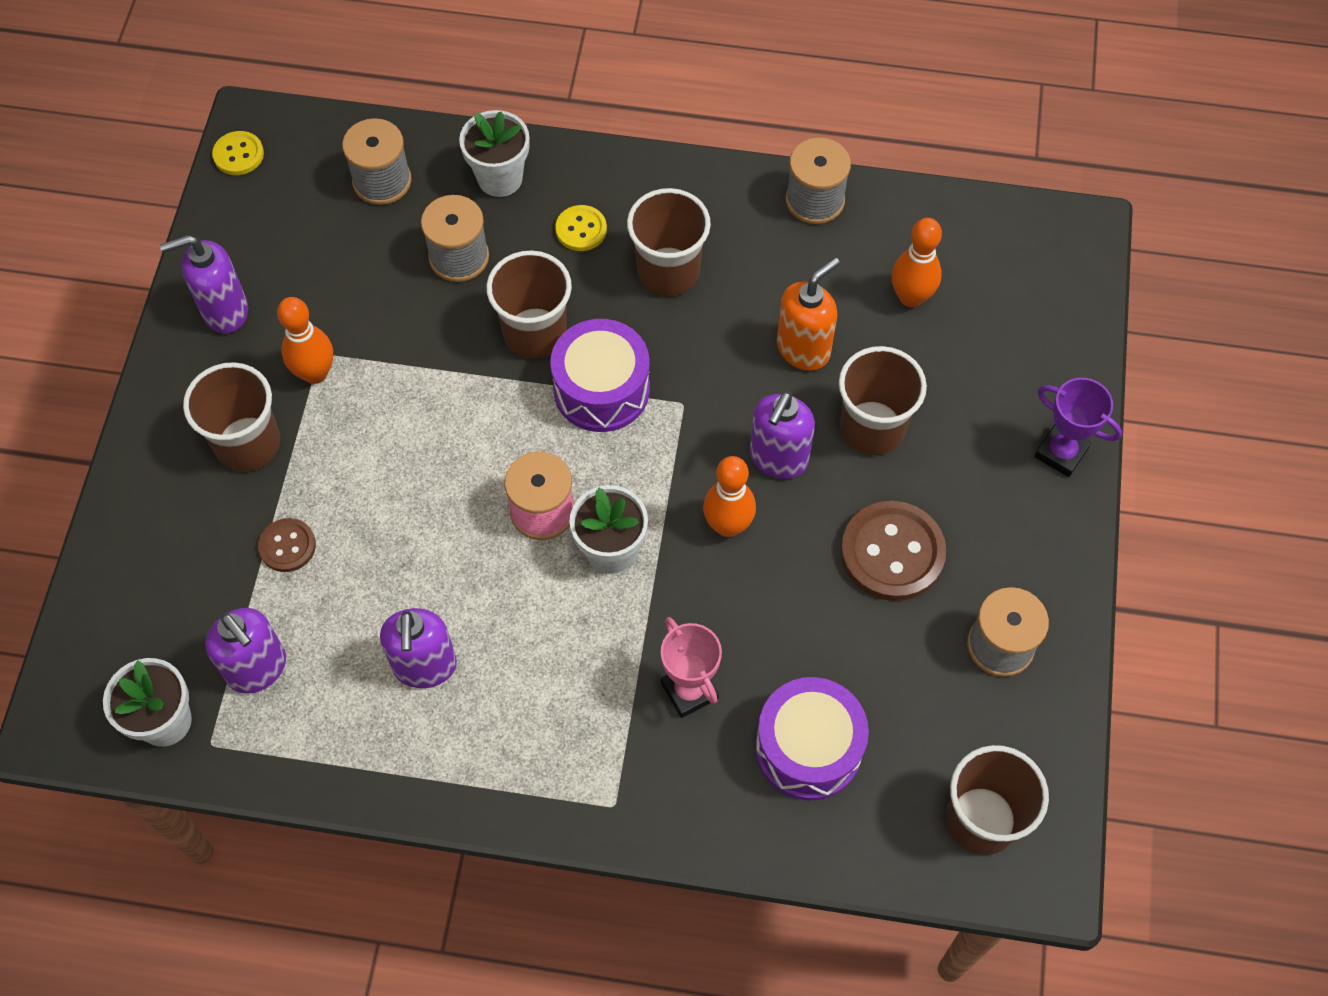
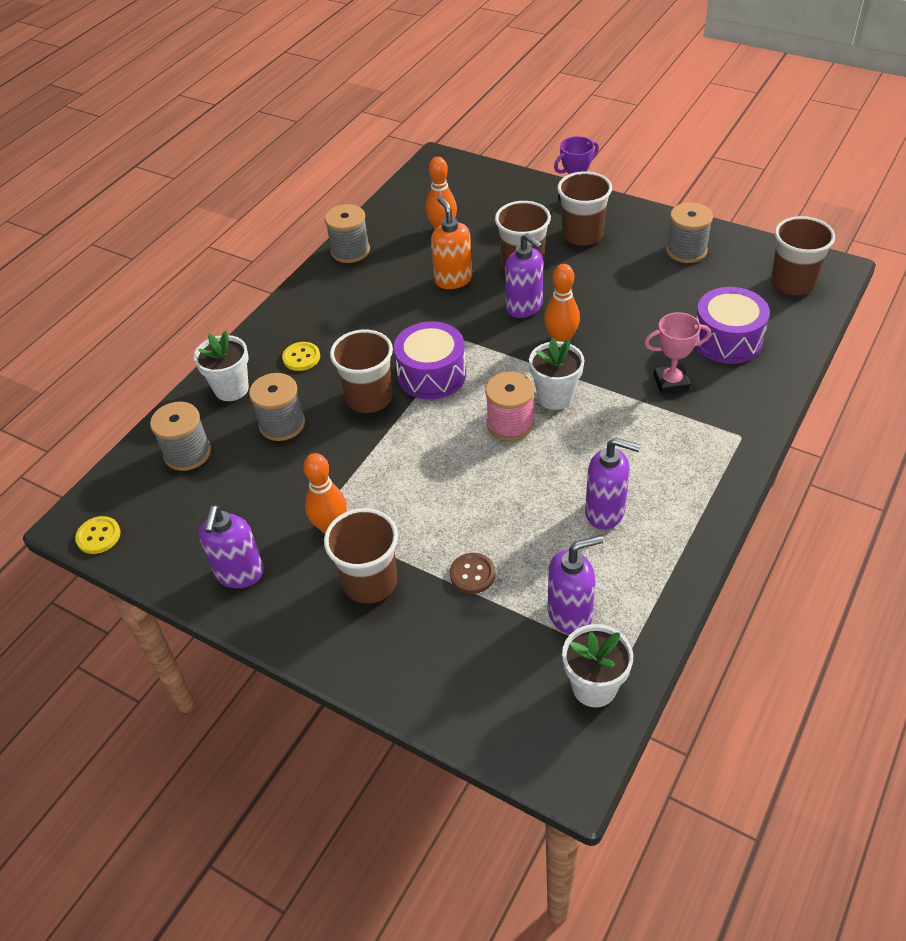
camera: 65 degrees left, 15 degrees down
brown cup [627,188,711,296] -> brown cup moved to [557,171,612,246]
brown button [841,501,946,601] -> none

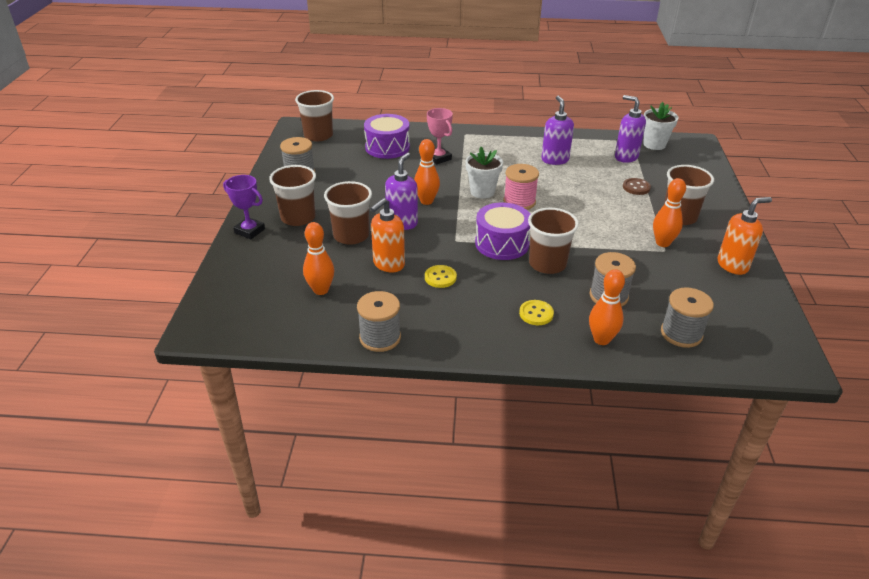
camera: 120 degrees left, 10 degrees down
yellow button [75,516,120,554] -> yellow button moved to [425,265,457,288]
white flower pot [194,331,249,401] -> orange bowling pin [589,269,625,345]
purple soap dispenser [199,505,264,588] -> orange soap dispenser [718,197,772,275]

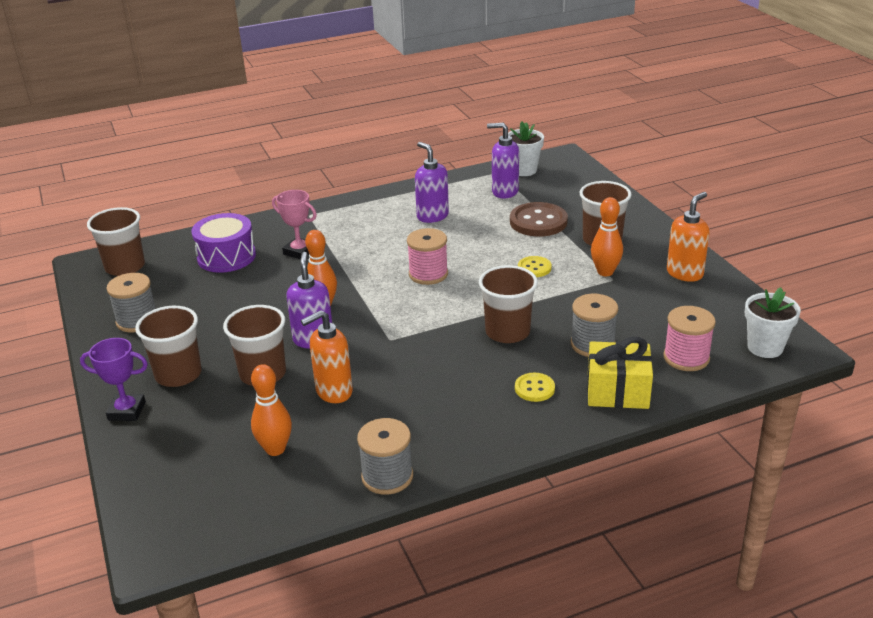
camera: 25 degrees left, 5 degrees down
orange soap dispenser [370,198,405,273] -> orange soap dispenser turned 45 degrees clockwise [301,310,353,403]
yellow button [425,265,457,288] -> yellow button moved to [518,256,552,277]
white flower pot [466,147,503,199] -> white flower pot moved to [745,287,801,358]
purple drum [475,202,530,260] -> none
orange bowling pin [589,269,625,345] -> yellow gift [587,337,653,409]
brown button [623,178,651,195] -> brown button [510,202,568,237], size x1.84
grey spool [661,287,714,348] -> pink spool [663,306,716,371]

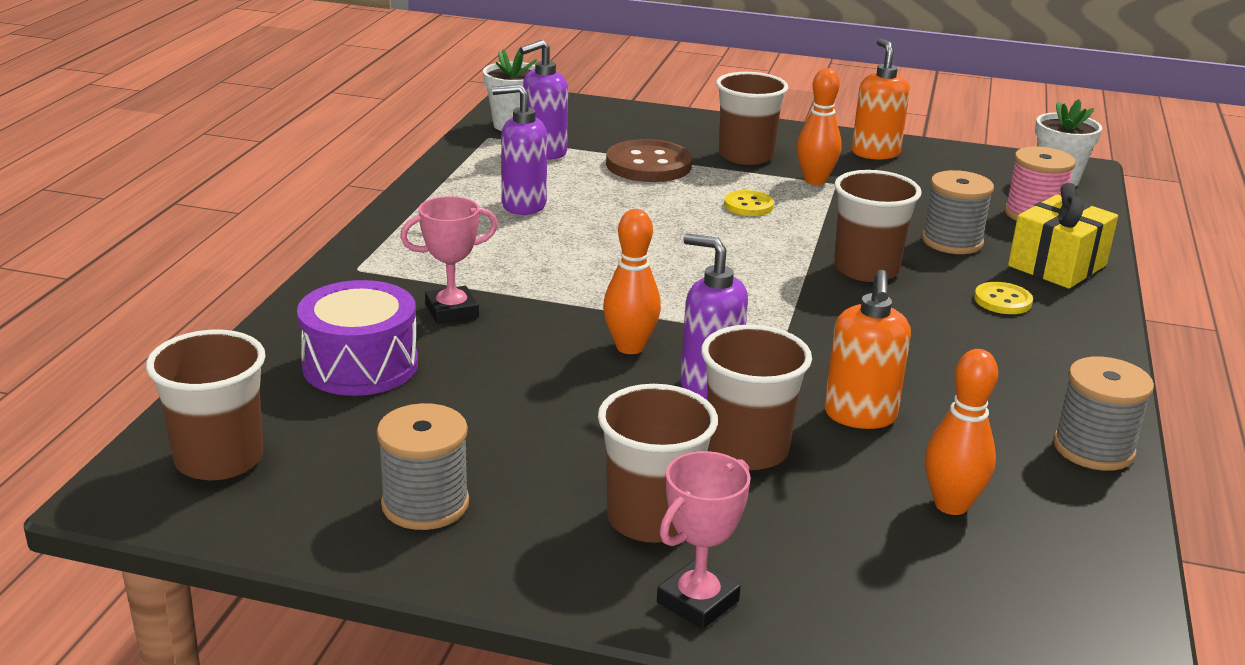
camera: 55 degrees left, 5 degrees down
purple trophy [80,338,148,421] -> pink trophy [657,451,751,629]
pink spool [407,228,448,285] -> none

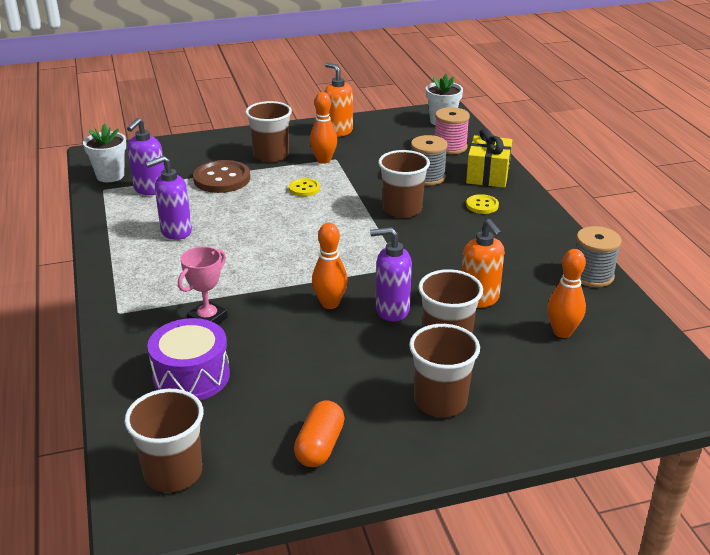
camera: 30 degrees left, 5 degrees up
grey spool [377,403,469,530] -> orange capsule [294,400,345,467]
pink trophy [657,451,751,629] -> none

